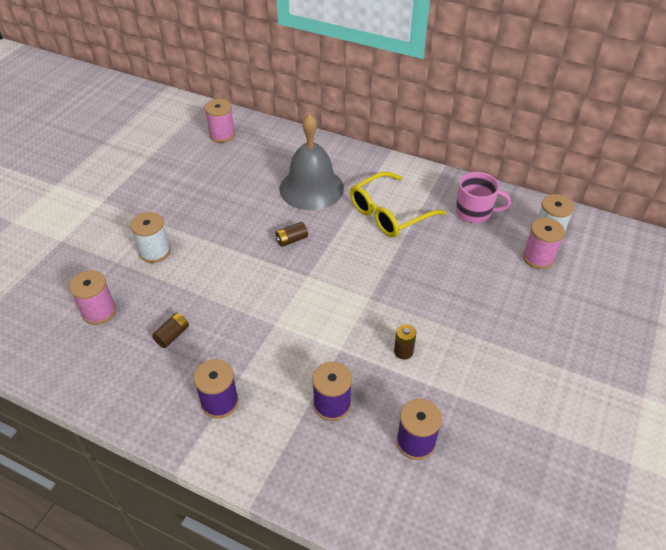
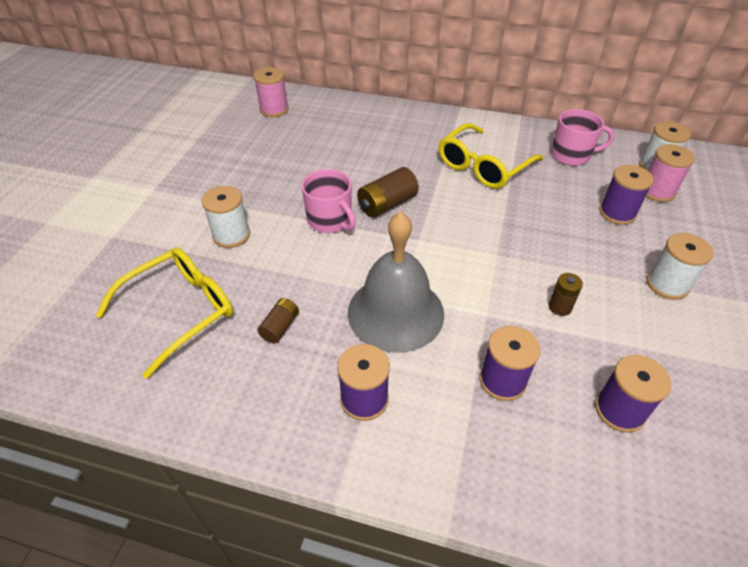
camera: 10 degrees left, 0 degrees up
pink spool [69,270,116,325] -> yellow glasses [95,247,233,379]
brown battery [275,222,308,247] -> brown battery [357,167,419,218], size x1.64
grey bell [279,113,344,210] -> grey bell moved to [348,212,444,353]
none -> pink mug [301,169,356,233]
none -> purple spool [599,165,654,225]
none -> white spool [647,233,713,300]

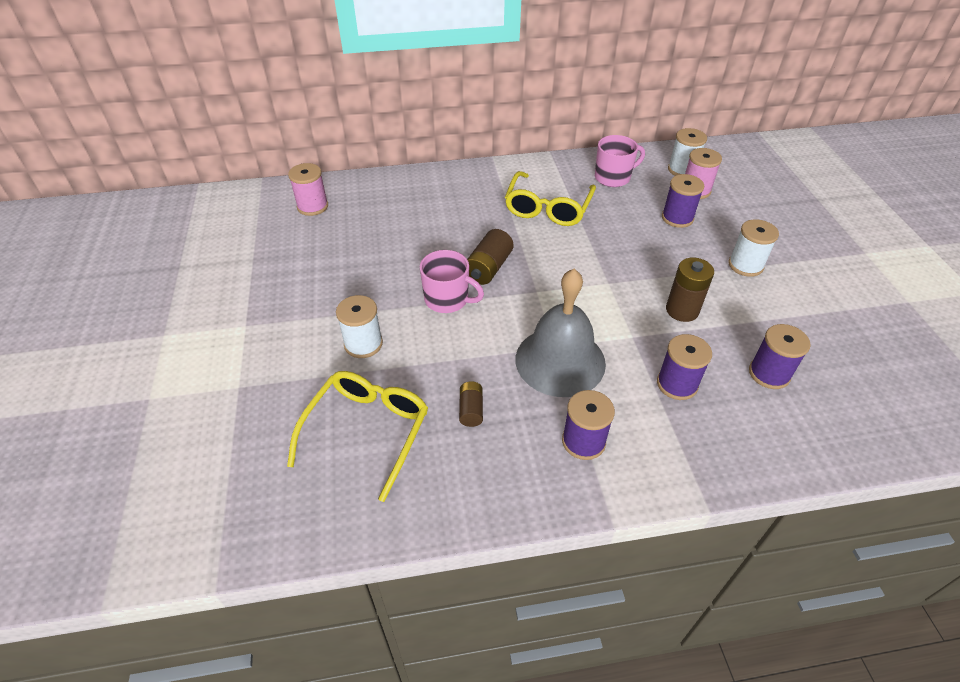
camera: 25 degrees left, 0 degrees up
brown battery [549,273,583,316] -> brown battery [666,258,714,322], size x1.64

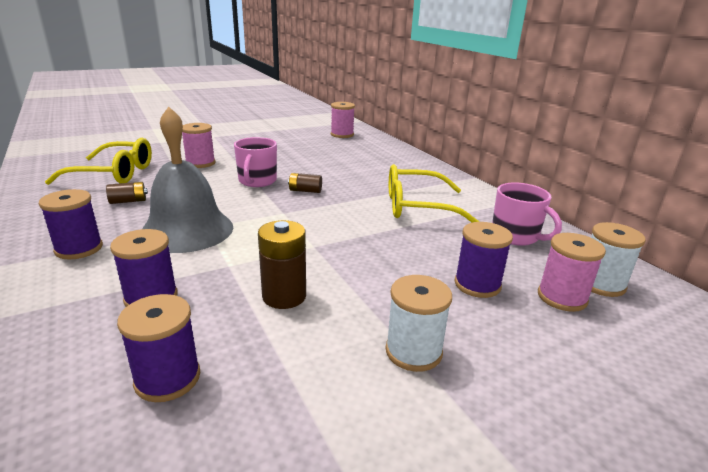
camera: 70 degrees right, 20 degrees down
white spool [336,295,383,358] -> pink spool [182,123,216,168]
brown battery [467,229,514,285] -> brown battery [288,173,322,193], size x0.61

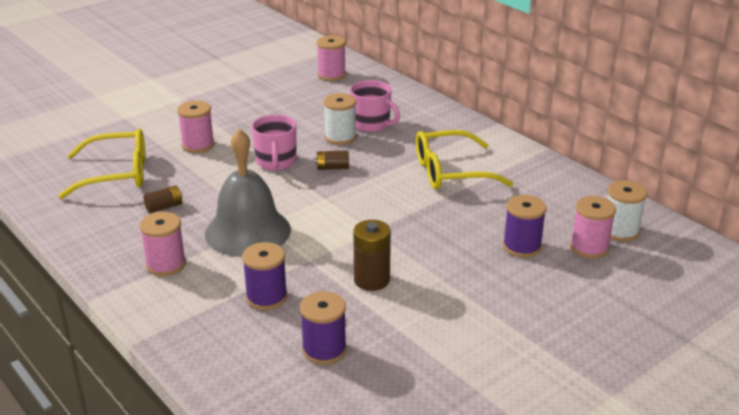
camera: 10 degrees left, 5 degrees up
purple spool [39,189,103,260] -> pink spool [139,212,186,276]
white spool [386,275,452,372] -> white spool moved to [323,93,356,145]
pink mug [492,182,562,246] -> pink mug moved to [350,80,400,132]

